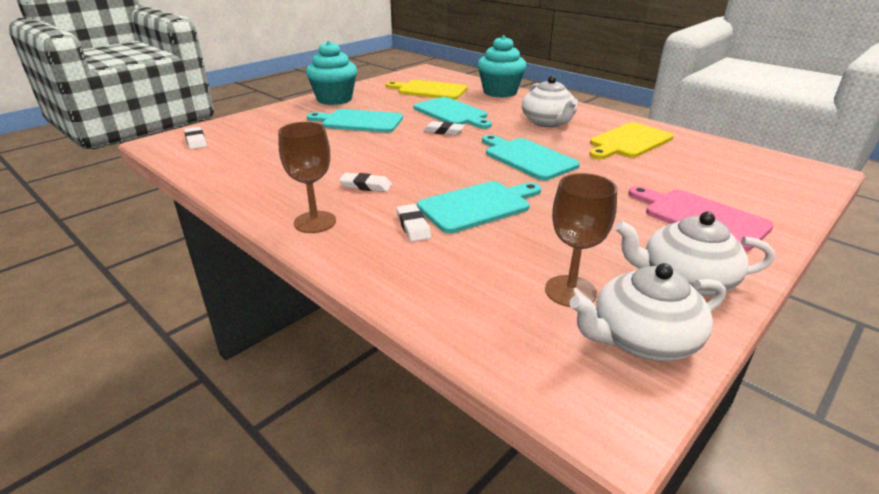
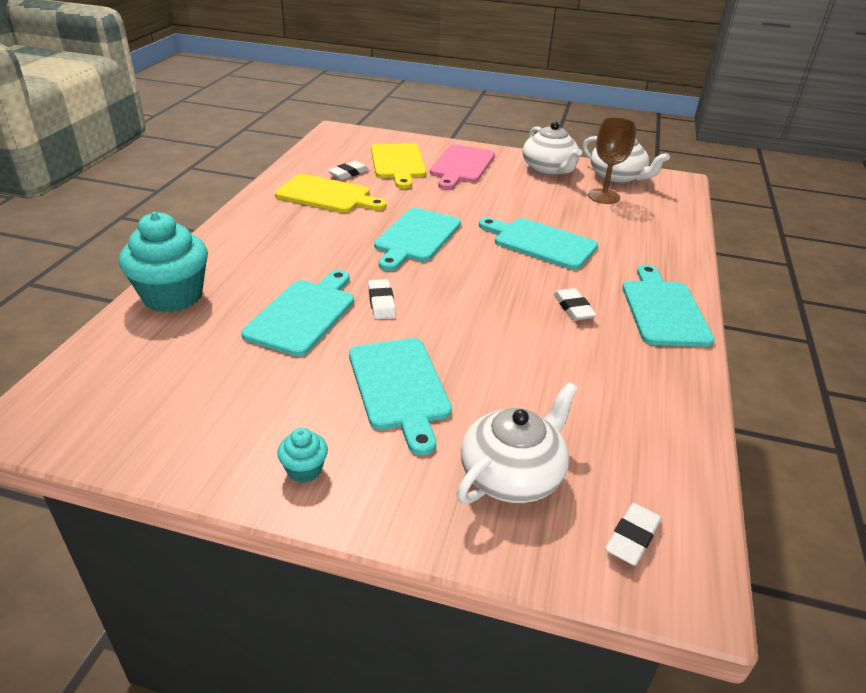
camera: 120 degrees left, 5 degrees up
brown goblet [278,122,336,233] -> turquoise cutting board [622,264,715,347]
turquoise cupcake [306,40,357,105] -> turquoise cupcake [277,428,328,483], size x0.45
yellow cutting board [386,80,468,100] -> yellow cutting board moved to [371,143,426,189]
white eraser [396,204,431,242] -> white eraser moved to [328,161,369,180]
white teapot [522,76,578,127] -> white teapot moved to [457,382,578,503]

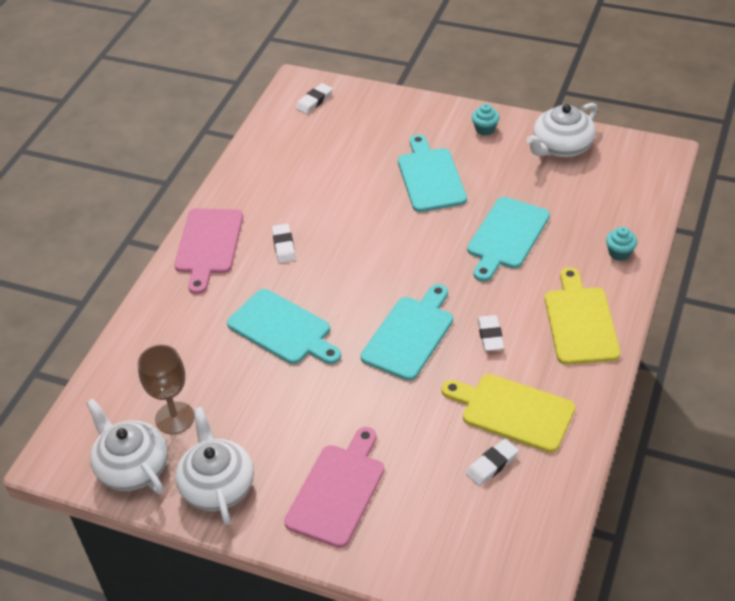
camera: 170 degrees left, 10 degrees up
turquoise cupcake [119,212,208,312] -> turquoise cupcake [606,227,637,261], size x0.45
white eraser [368,279,396,319] -> white eraser moved to [477,315,504,351]
yellow cutting board [371,143,426,189] -> yellow cutting board moved to [545,267,620,365]
white teapot [457,382,578,503] -> white teapot moved to [526,103,598,157]
turquoise cutting board [622,264,715,347] -> pink cutting board [174,208,243,294]

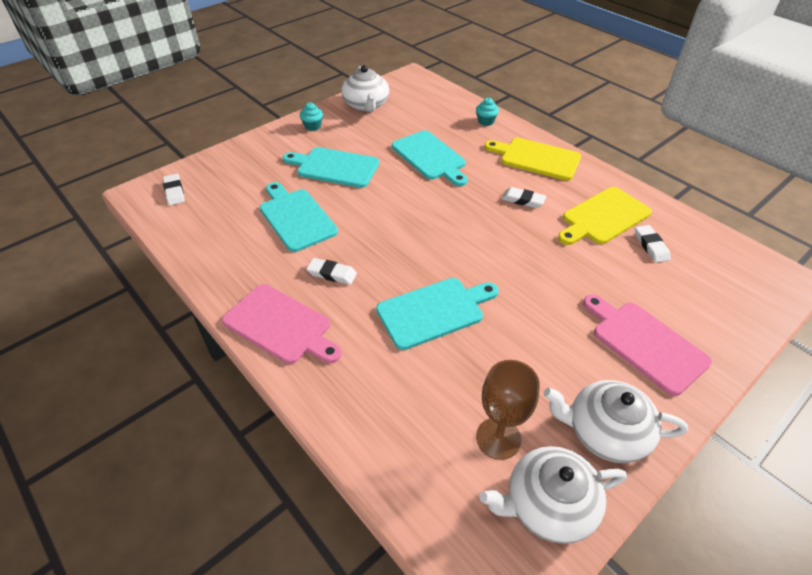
camera: 65 degrees left, 0 degrees up
turquoise cutting board [361,284,453,381] -> turquoise cutting board moved to [260,182,338,252]

